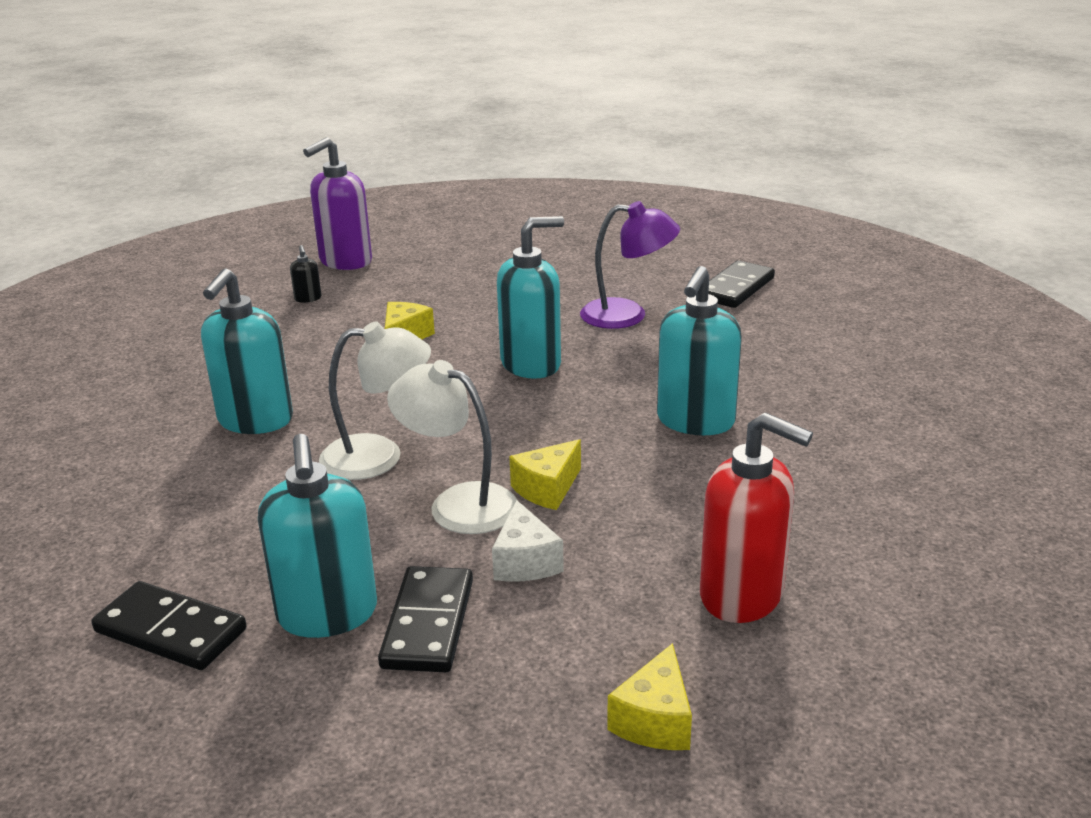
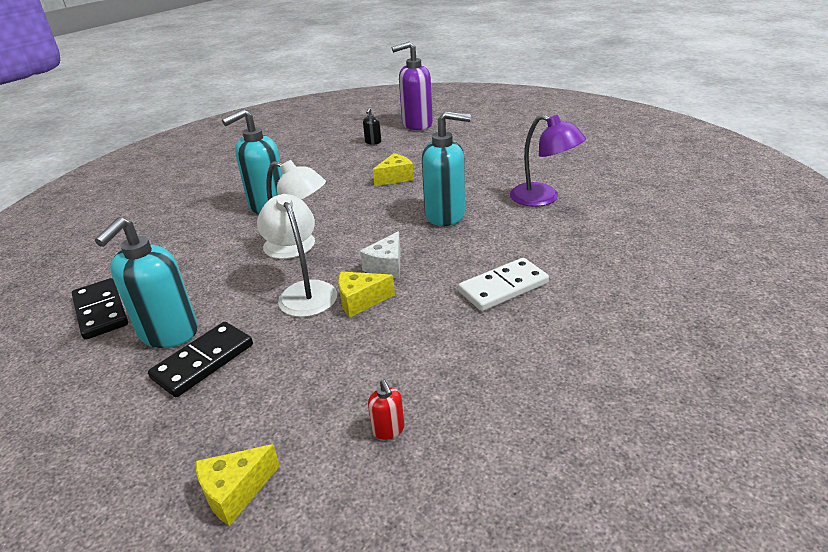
camera: 35 degrees right, 5 degrees up
white cheese [492,500,564,582] -> white cheese moved to [360,231,401,278]
turquoise soap dispenser [657,266,742,435] -> white domino [458,258,549,311]
red soap dispenser [700,412,813,623] -> red soap dispenser [368,380,404,440], size x0.42
black domino [708,260,775,308] -> none

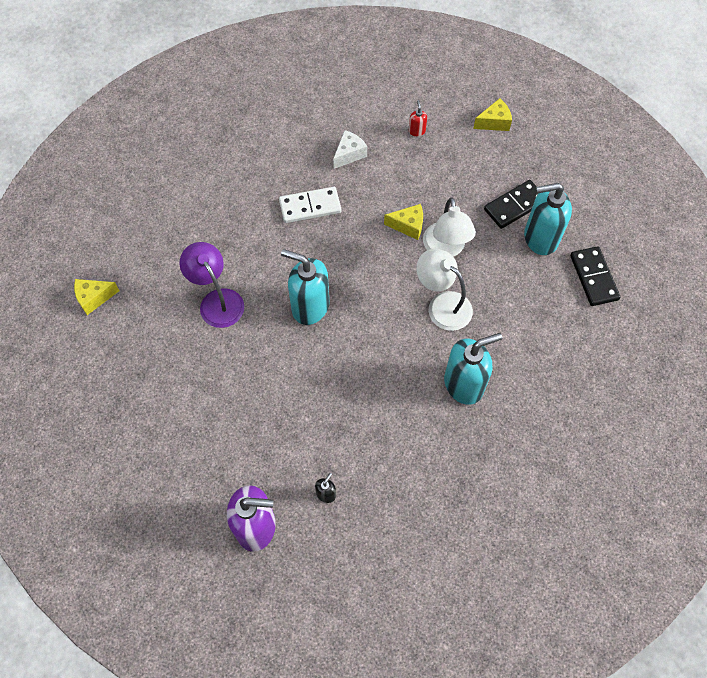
camera: 165 degrees left, 30 degrees up
turquoise soap dispenser [95,217,198,348] -> turquoise soap dispenser turned 135 degrees counterclockwise [524,183,572,255]
white cheese [360,231,401,278] -> white cheese moved to [333,130,367,169]
yellow cheese [373,153,414,186] -> yellow cheese moved to [74,279,120,315]

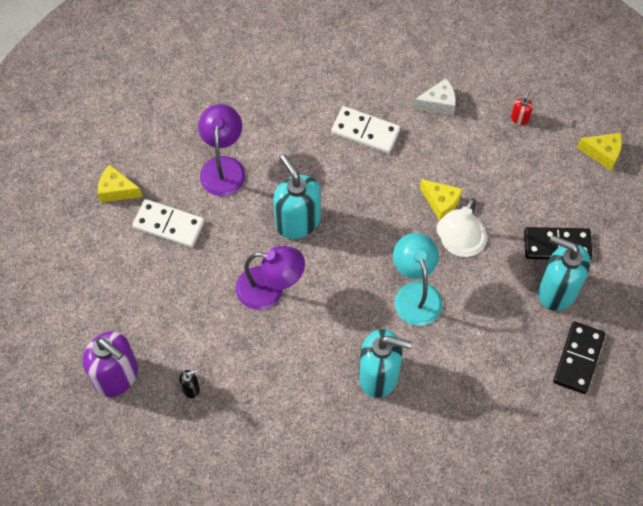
camera: 35 degrees right, 0 degrees up
yellow cheese [74,279,120,315] -> yellow cheese moved to [98,164,142,203]
white lamp [416,249,473,331] -> turquoise lamp [393,233,443,326]
none -> white domino [132,199,204,248]
none -> purple lamp [236,246,305,310]

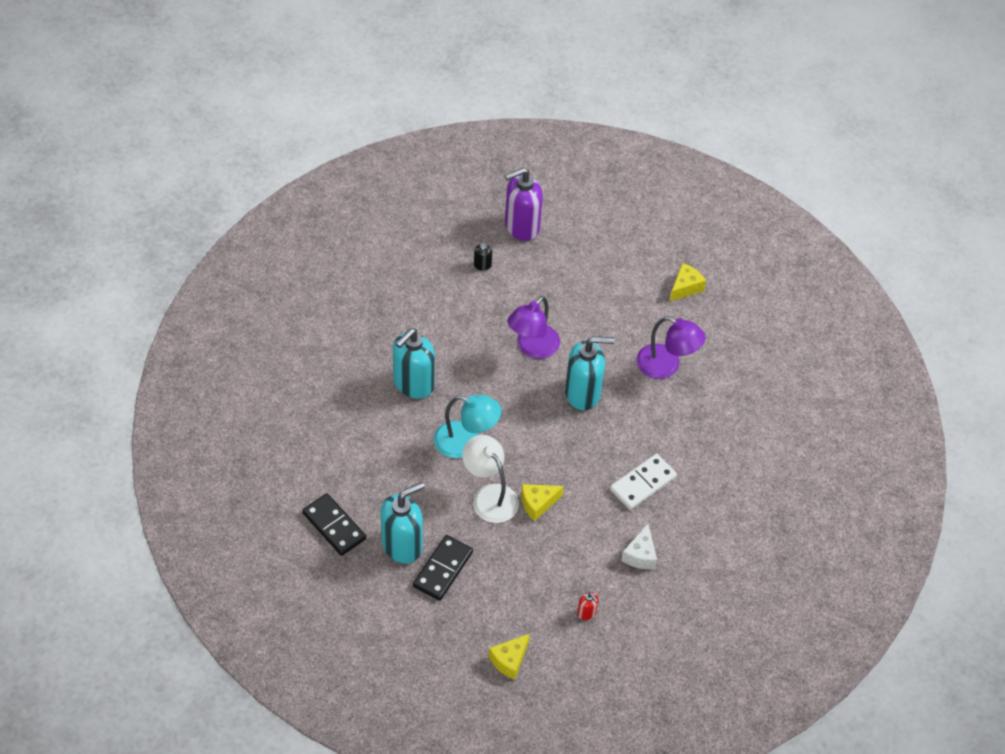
camera: 115 degrees right, 10 degrees down
white domino [132,199,204,248] -> none

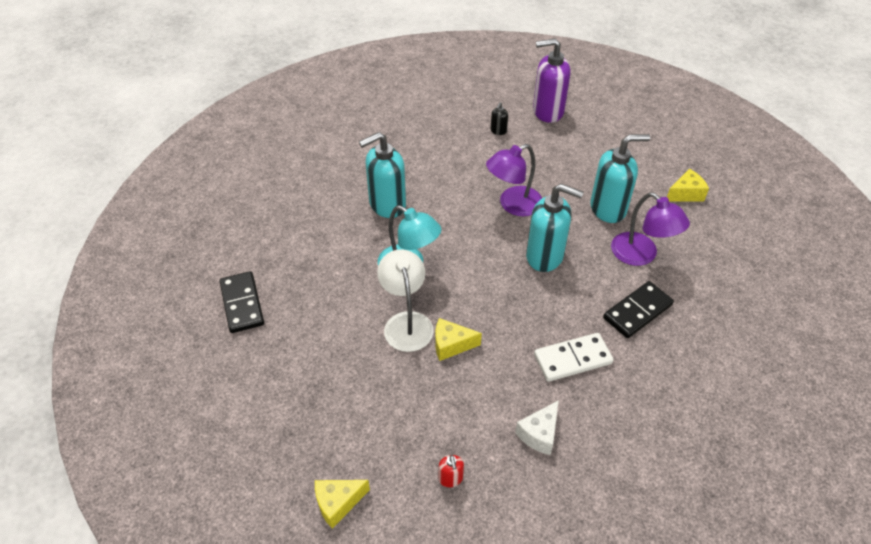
camera: 25 degrees right, 5 degrees down
turquoise soap dispenser [381,482,425,564] -> turquoise soap dispenser moved to [590,134,650,223]
black domino [413,535,473,601] -> black domino moved to [603,281,674,338]

